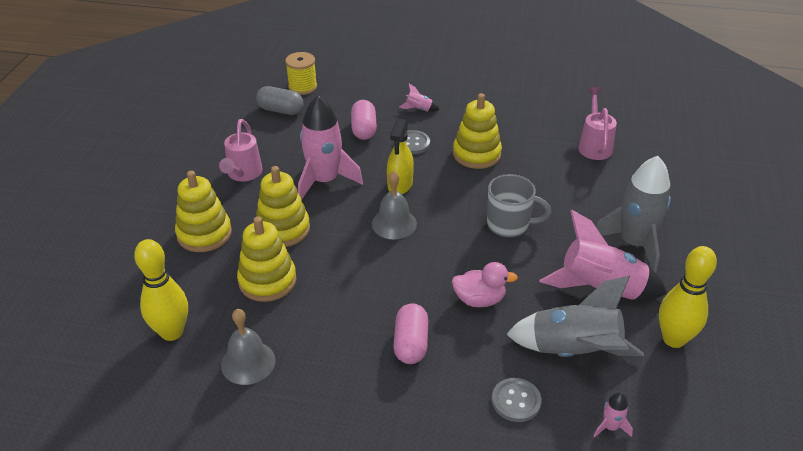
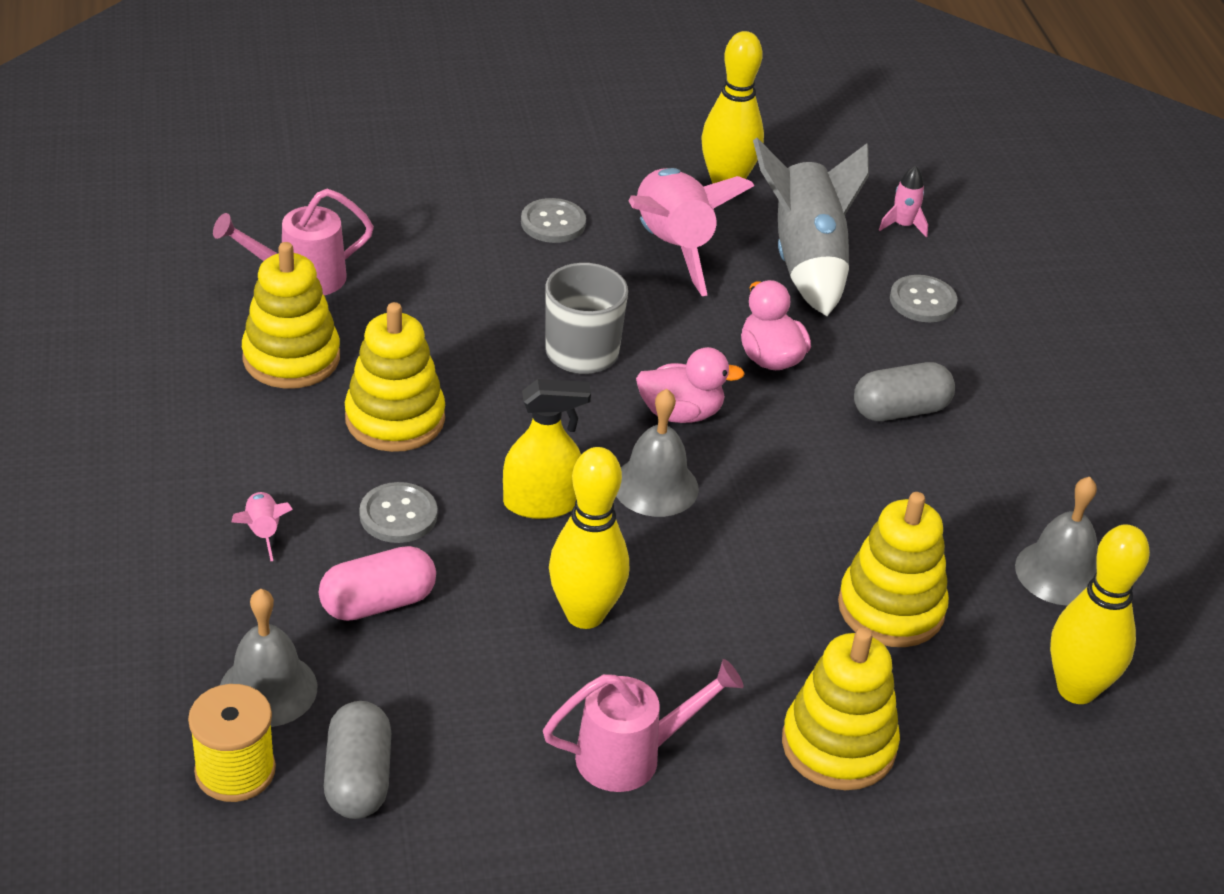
camera: 115 degrees left, 0 degrees up
yellow stacking toy [256,166,310,247] -> yellow stacking toy moved to [242,242,340,389]
pink rocket [298,95,363,200] -> yellow bowling pin [549,447,629,629]
pink capsule [393,303,429,364] -> grey capsule [854,362,955,421]
grey rocket [596,156,671,273] -> grey button [521,198,586,243]
none -> grey bell [220,589,317,727]
none -> pink duck [636,347,745,423]

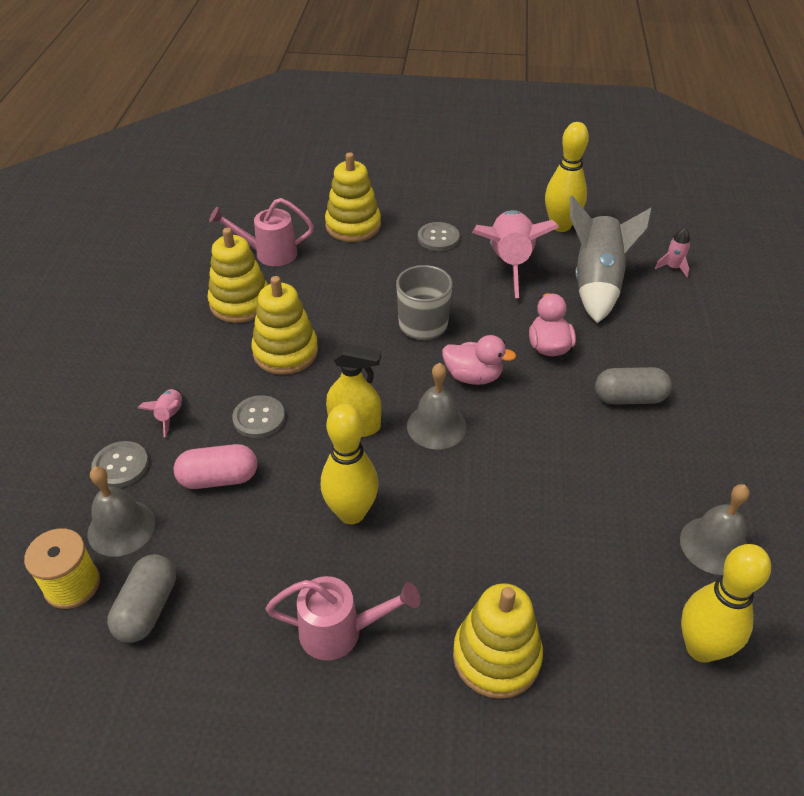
camera: 20 degrees right, 5 degrees up
yellow stacking toy [838,492,949,647] -> yellow stacking toy moved to [325,152,381,242]
grey button [890,275,958,322] -> grey button moved to [91,441,149,488]

